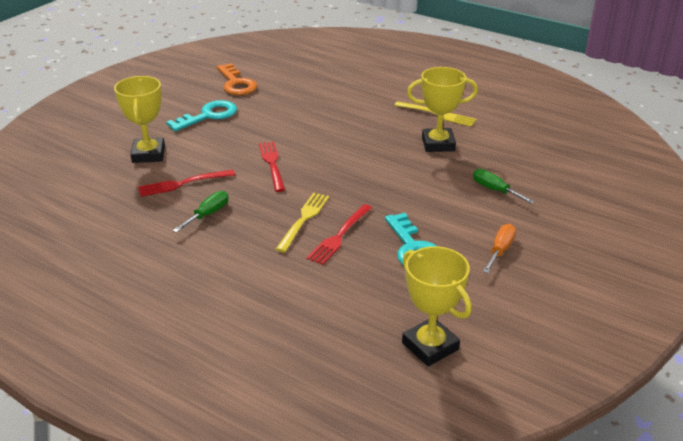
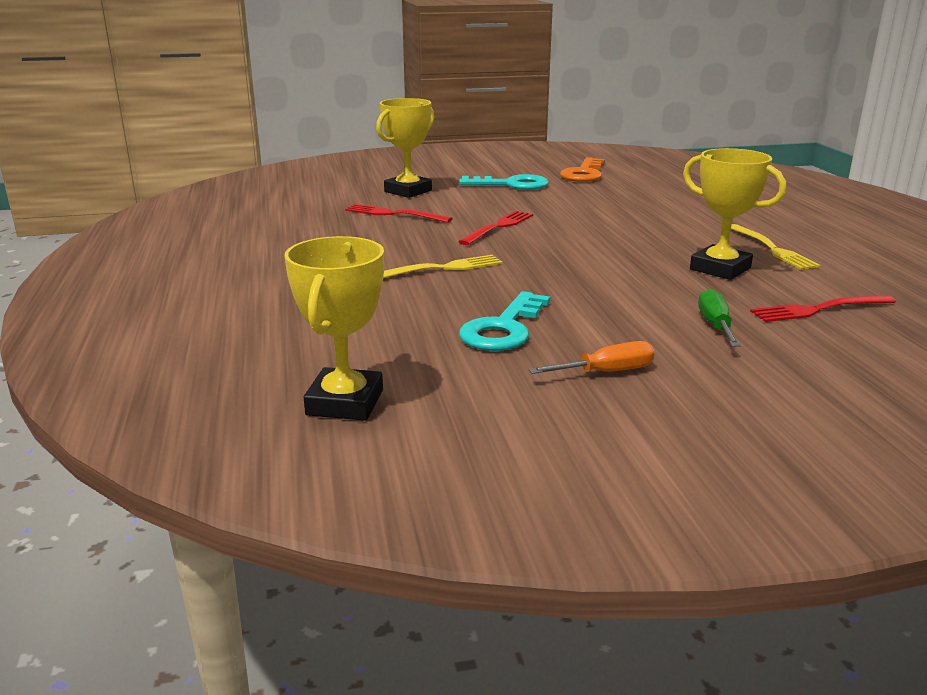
camera: 45 degrees right, 10 degrees down
green screwdriver [173,191,229,233] -> none
red fork [307,204,372,265] -> red fork moved to [750,295,896,322]

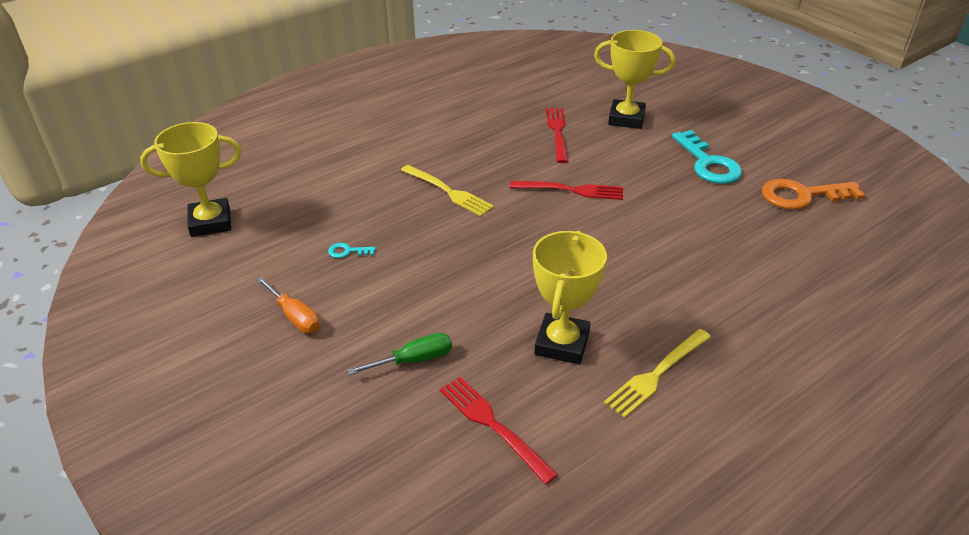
camera: 65 degrees right, 15 degrees up
turquoise key [459,291,550,351] -> turquoise key [328,243,376,258], size x0.43

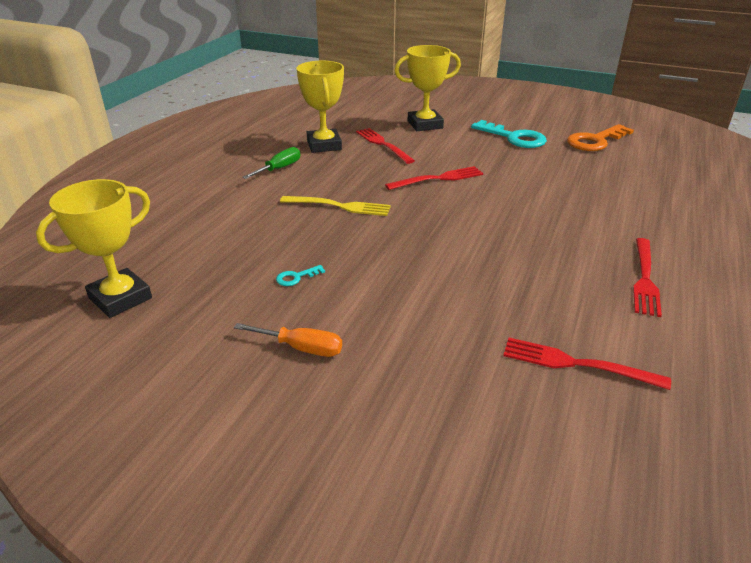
camera: 30 degrees left, 5 degrees down
green screwdriver [347,333,452,375] -> green screwdriver moved to [242,147,300,179]
yellow trophy [533,231,607,364] -> yellow trophy moved to [297,61,344,153]
yellow fork [604,329,711,418] -> red fork [633,238,662,317]

